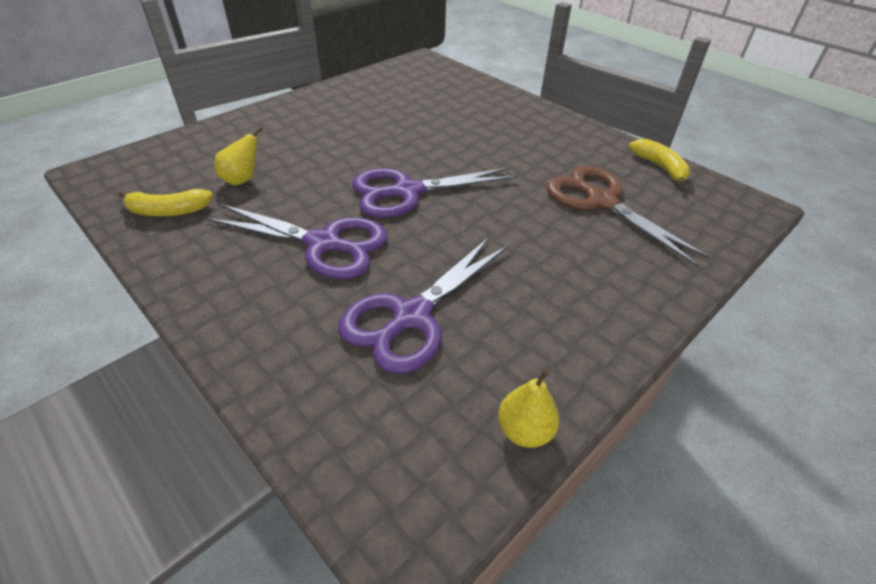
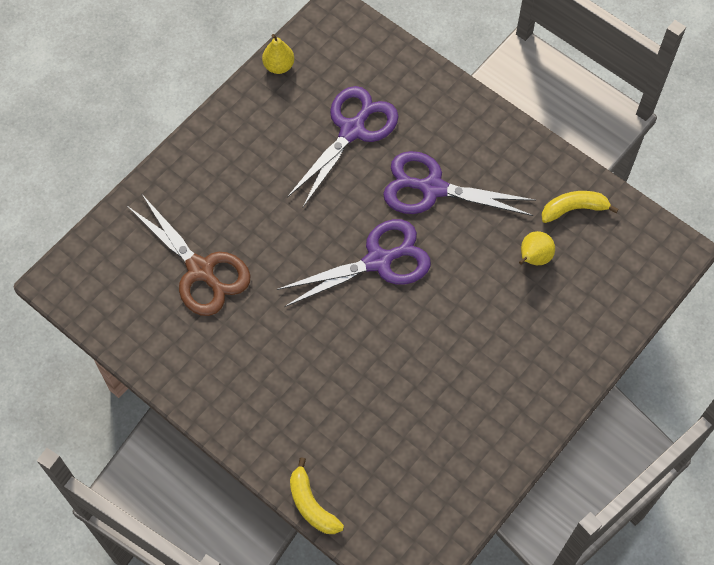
camera: 175 degrees right, 20 degrees up
yellow banana [629,139,690,187] -> yellow banana moved to [290,457,344,534]

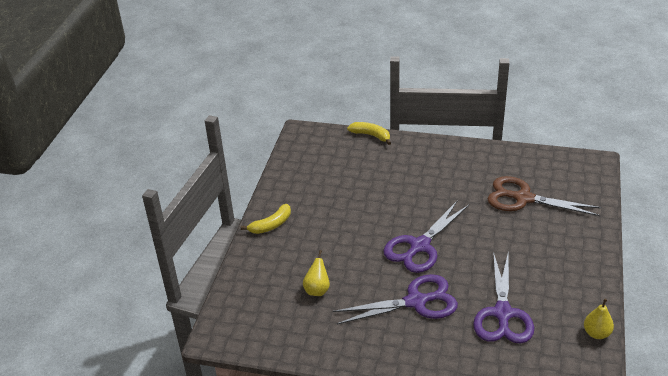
camera: 155 degrees right, 25 degrees down
yellow banana [542,191,618,223] -> yellow banana moved to [241,204,291,234]

